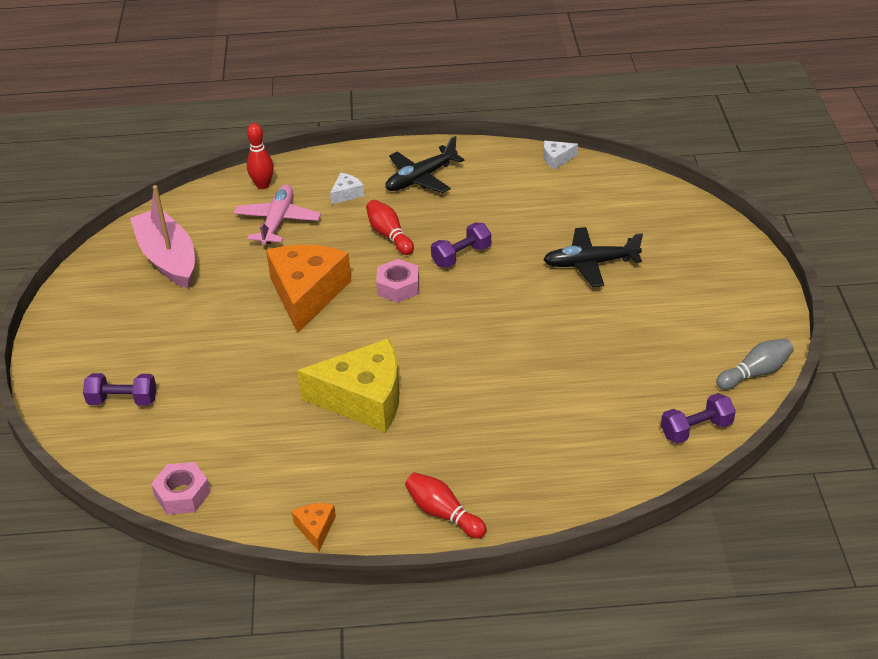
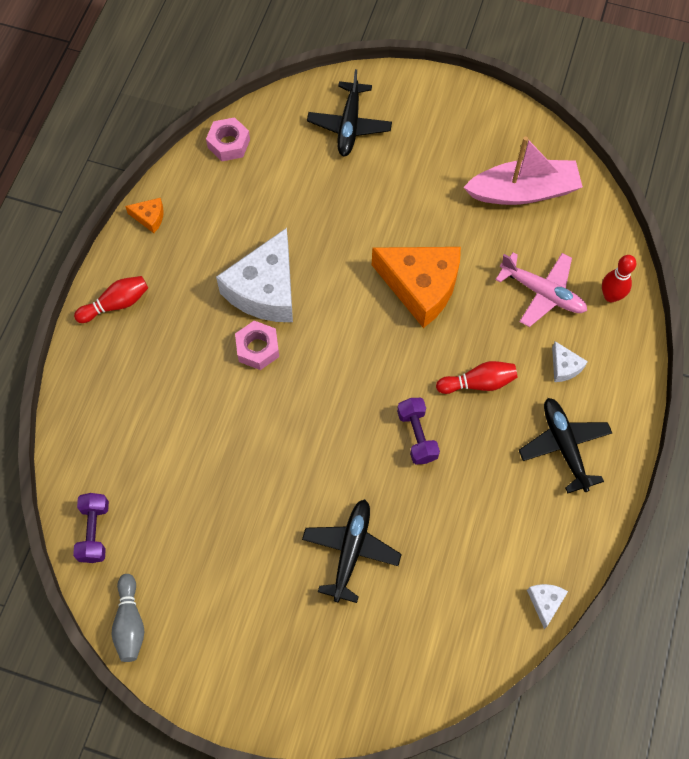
camera: 110 degrees right, 25 degrees up
purple dumbbell [83,373,156,406] -> black plane [307,69,392,157]
yellow cheese [297,338,400,432] -> white cheese [216,228,293,322]
pink nut [376,259,419,303] -> pink nut moved to [235,321,279,370]

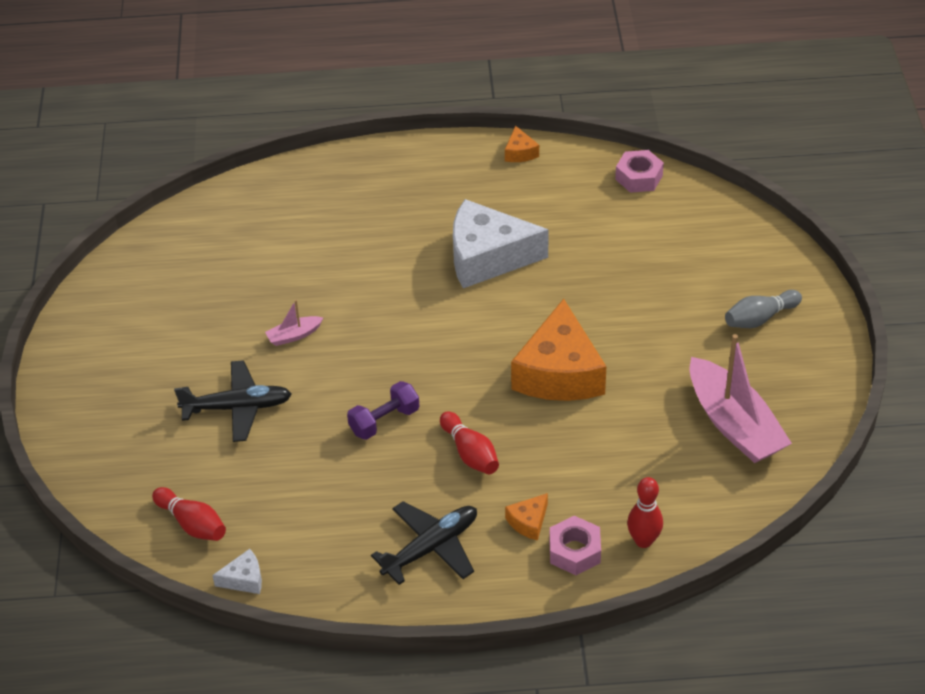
camera: 70 degrees right, 20 degrees down
purple dumbbell [73,493,109,563] -> none
red bowling pin [74,276,148,323] -> red bowling pin moved to [152,487,226,541]
grey bowling pin [111,574,144,662] -> grey bowling pin moved to [725,290,802,328]
pink nut [235,321,279,370] -> pink nut moved to [549,516,601,575]
black plane [307,69,392,157] -> none
pink plane [495,252,587,327] -> none
white cheese [552,341,588,382] -> orange cheese [505,493,548,540]
none -> pink boat [265,300,323,346]

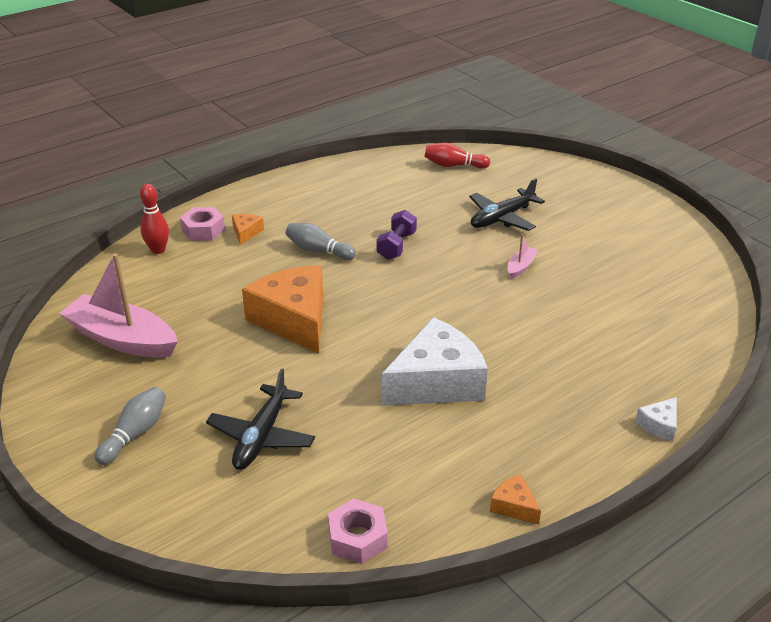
camera: 145 degrees right, 10 degrees down
white cheese [212,549,262,594] -> white cheese moved to [635,397,677,441]
black plane [371,501,477,585] -> black plane moved to [206,368,315,470]
red bowling pin [440,411,499,474] -> grey bowling pin [286,223,356,260]

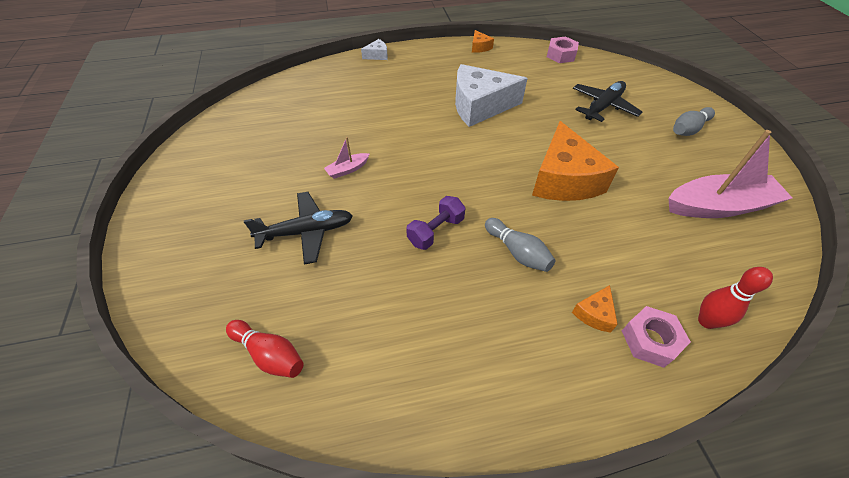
camera: 155 degrees left, 15 degrees up
pink boat [59,253,178,358] -> pink boat turned 60 degrees counterclockwise [668,130,792,218]

